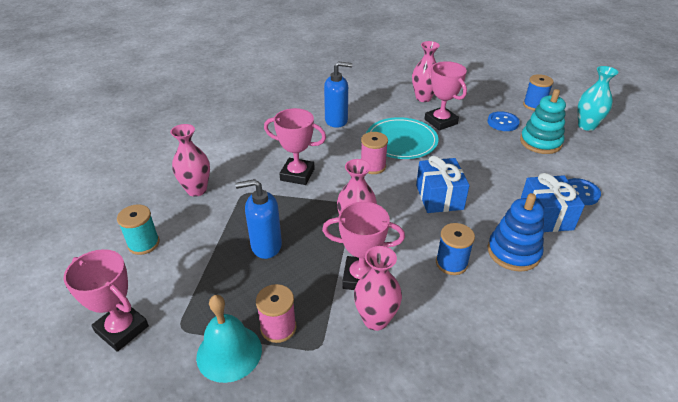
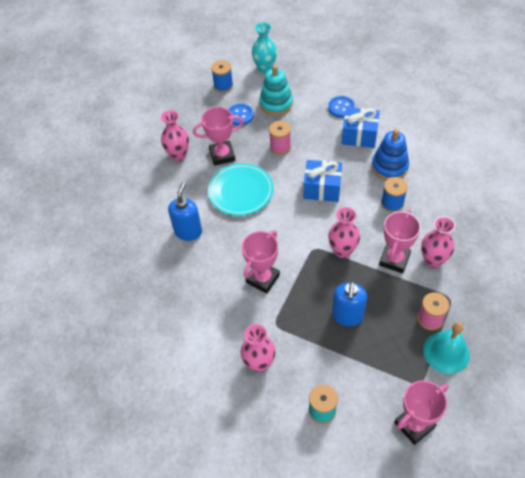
camera: 70 degrees left, 15 degrees up
pink spool [361,132,388,174] -> pink spool moved to [269,121,291,155]

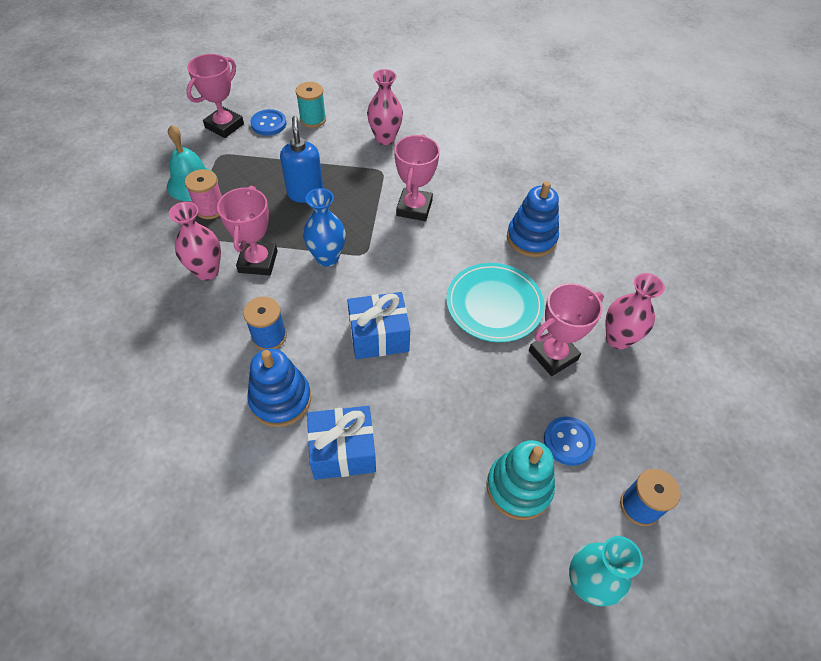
camera: 155 degrees right, 0 degrees up
blue soap dispenser [168,182,202,241] -> blue stacking toy [507,181,559,257]
pink spool [269,121,291,155] -> none
blue button [328,96,355,118] -> blue button moved to [250,109,287,135]
pink vase [328,207,360,258] -> blue vase [303,188,346,267]

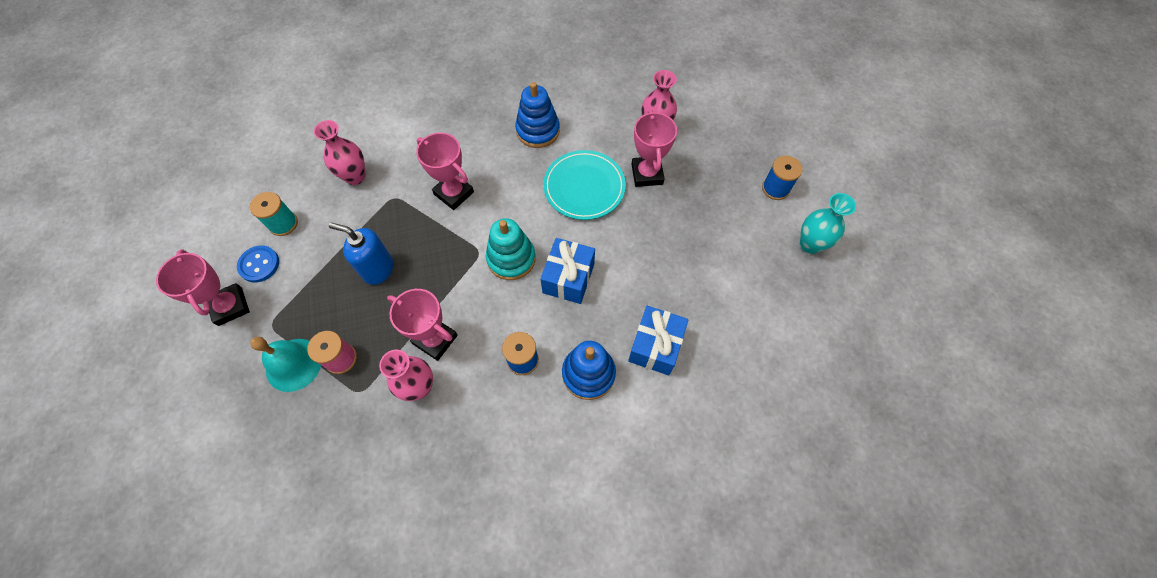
camera: 60 degrees left, 10 degrees up
blue vase [303,188,346,267] -> none
turquoise stacking toy [486,440,555,520] -> turquoise stacking toy moved to [486,218,536,280]
blue button [544,416,596,466] -> none

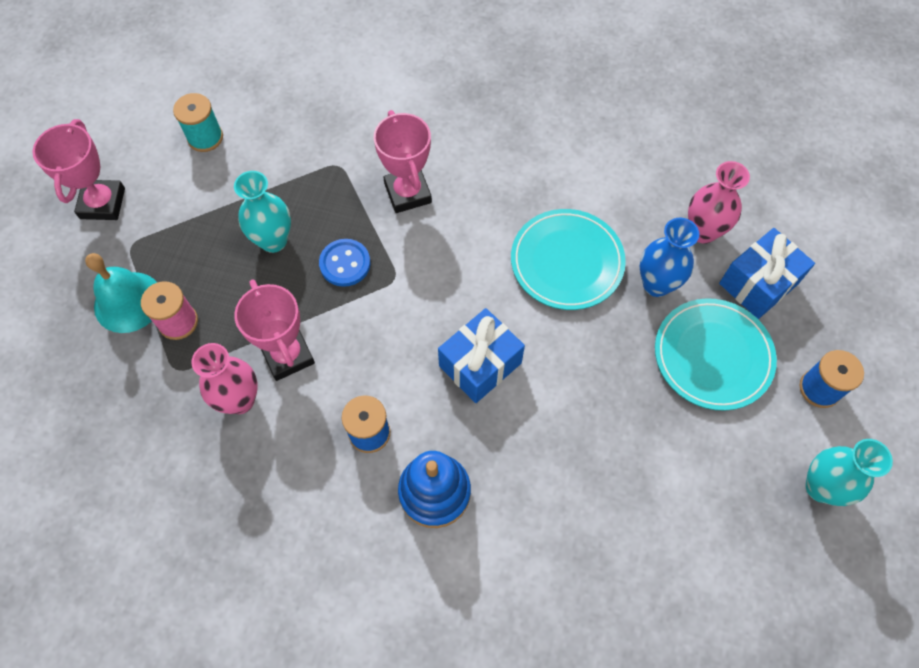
camera: 30 degrees right, 0 degrees up
blue button [237,245,279,283] -> blue button moved to [319,239,371,287]
pink vase [314,120,365,185] -> none
blue soap dispenser [329,223,393,285] -> turquoise vase [234,171,291,253]
turquoise stacking toy [486,218,536,280] -> none
blue stacking toy [515,82,560,148] -> none
blue gift [628,306,688,375] -> blue gift moved to [719,228,815,319]
pink trophy [632,110,677,187] -> blue vase [640,218,699,297]
none -> turquoise plate [655,298,777,411]

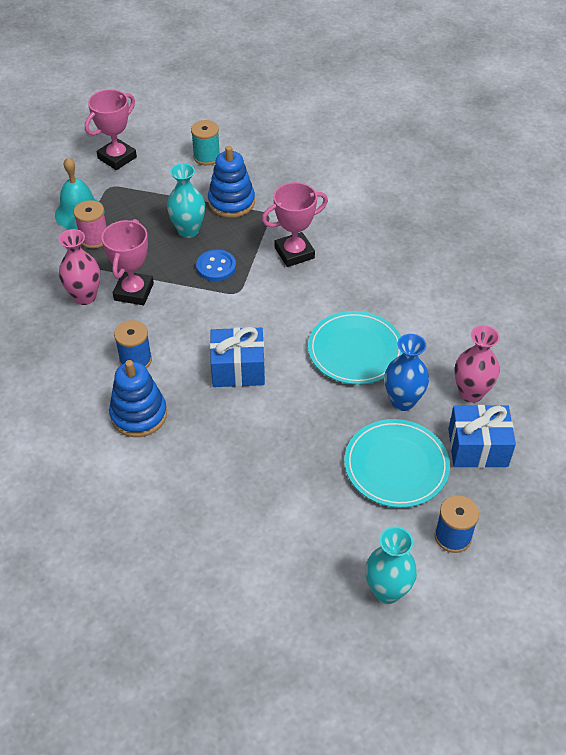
camera: 40 degrees right, 15 degrees down
pink trophy [373,110,432,213] -> pink trophy turned 45 degrees clockwise [262,182,328,267]
none -> blue stacking toy [208,146,255,218]

